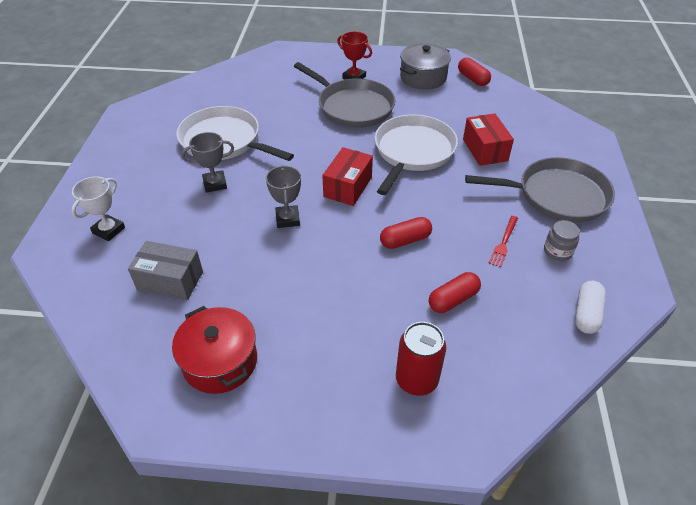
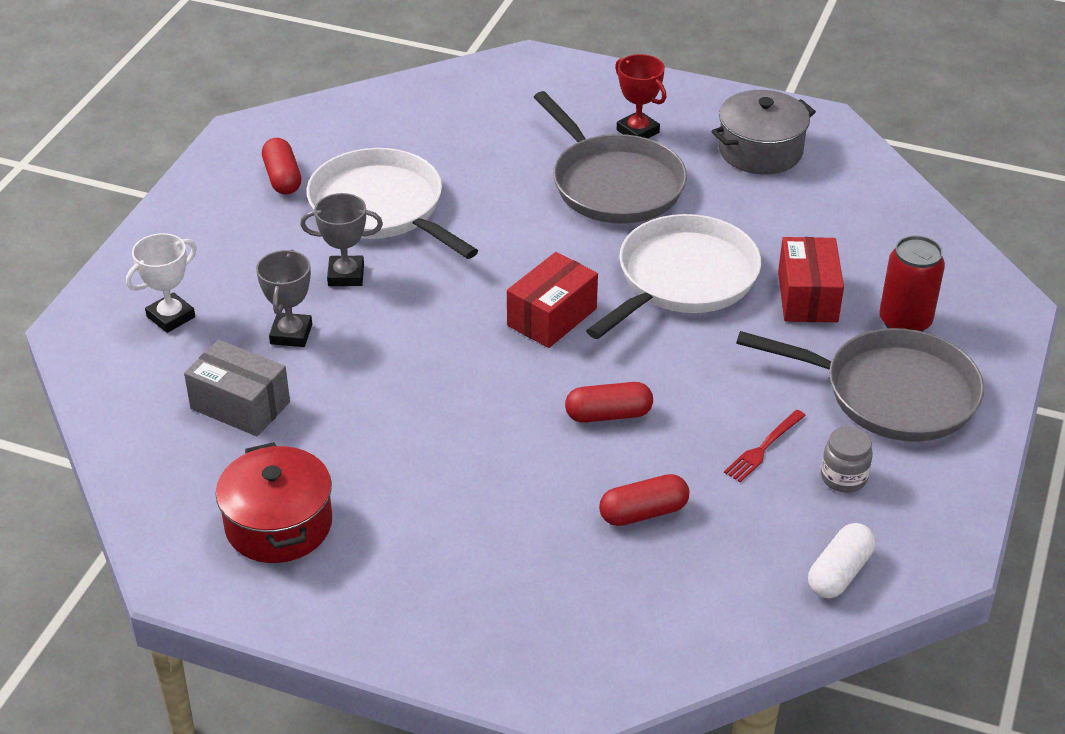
camera: 15 degrees right, 5 degrees down
grey trophy [266,165,301,228] -> grey trophy moved to [256,249,312,347]
red can [396,322,446,396] -> red can moved to [879,236,945,332]
red capsule [458,58,491,86] -> red capsule moved to [262,138,301,195]

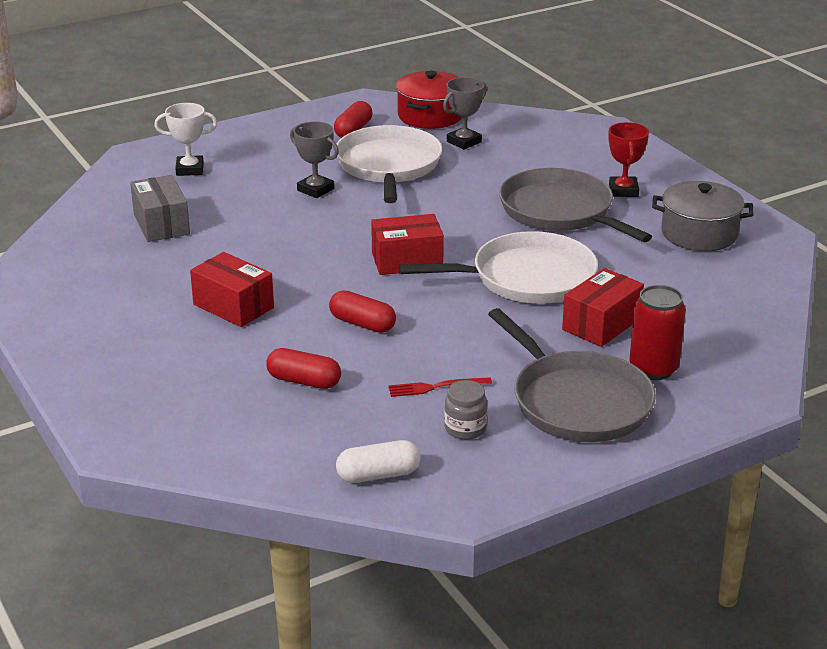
camera: 40 degrees right, 10 degrees down
red pot [216,442,332,563] -> red pot moved to [396,71,462,129]
grey trophy [256,249,312,347] -> grey trophy moved to [443,77,487,150]
grey pan [534,91,687,224] -> grey pan turned 135 degrees clockwise [499,168,652,242]
none -> red box [190,252,274,327]

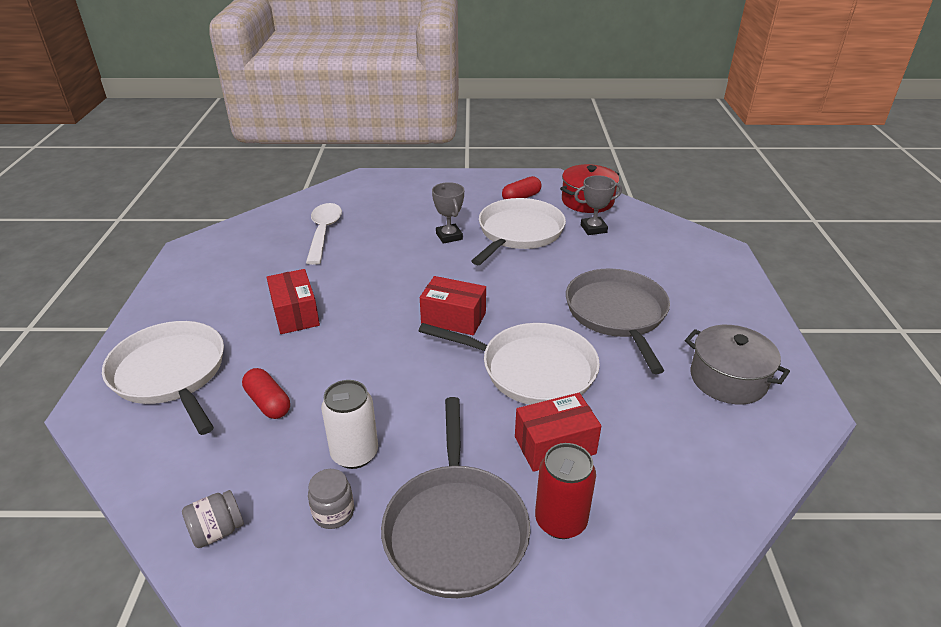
camera: 30 degrees right, 5 degrees up
grey box [130,175,190,242] -> white spoon [306,203,342,265]
white trophy [154,103,217,176] -> none
red capsule [329,290,396,333] -> none
white capsule [336,440,421,483] -> grey jar [182,490,244,548]
red fork [388,377,492,397] -> white can [321,380,378,469]
red trophy [608,122,649,197] -> none
none -> white pan [102,321,224,435]

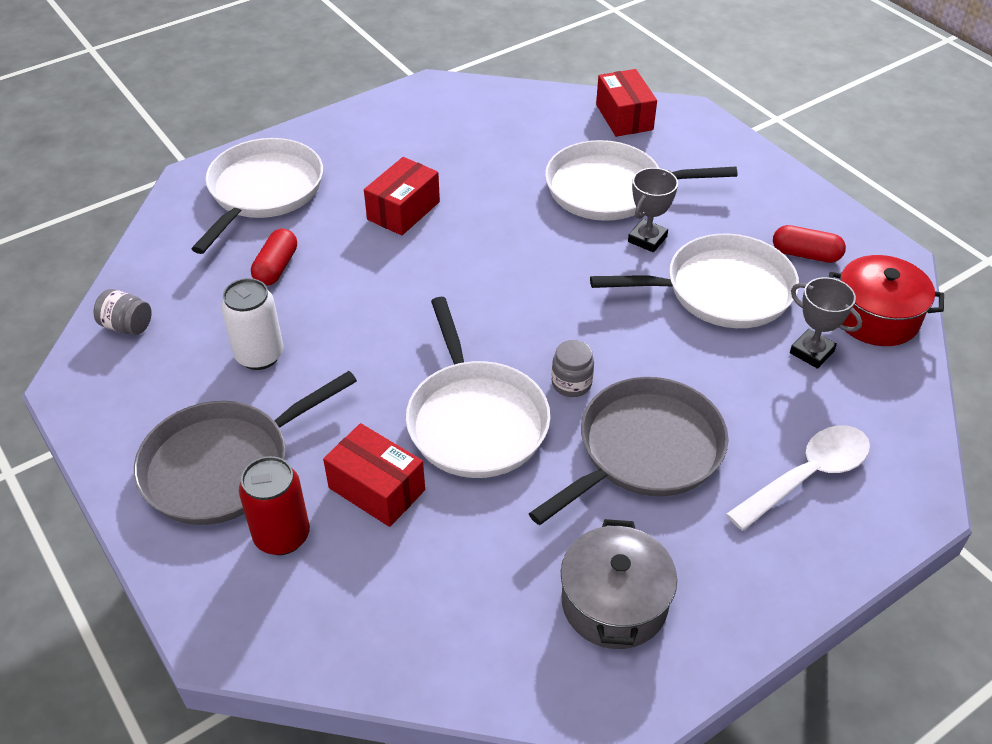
camera: 55 degrees right, 10 degrees up
white spoon [306,203,342,265] -> white spoon moved to [726,425,870,531]
grey jar [308,469,354,529] -> grey jar moved to [552,340,594,397]
red box [420,276,486,335] -> red box moved to [596,69,657,137]
none -> white pan [545,140,737,221]

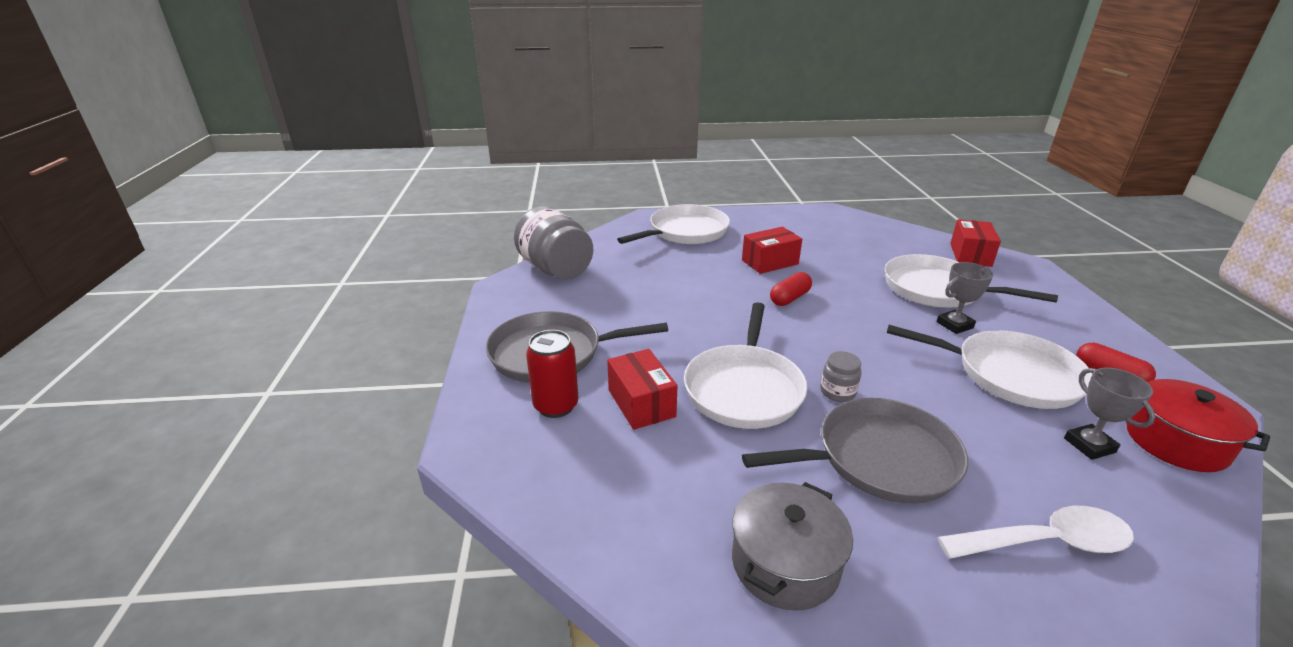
camera: 30 degrees right, 15 degrees down
grey jar [93,289,152,335] -> grey jar [514,206,593,279], size x2.22
white can [221,278,283,370] -> none
red capsule [251,229,297,286] -> red capsule moved to [770,272,812,306]

